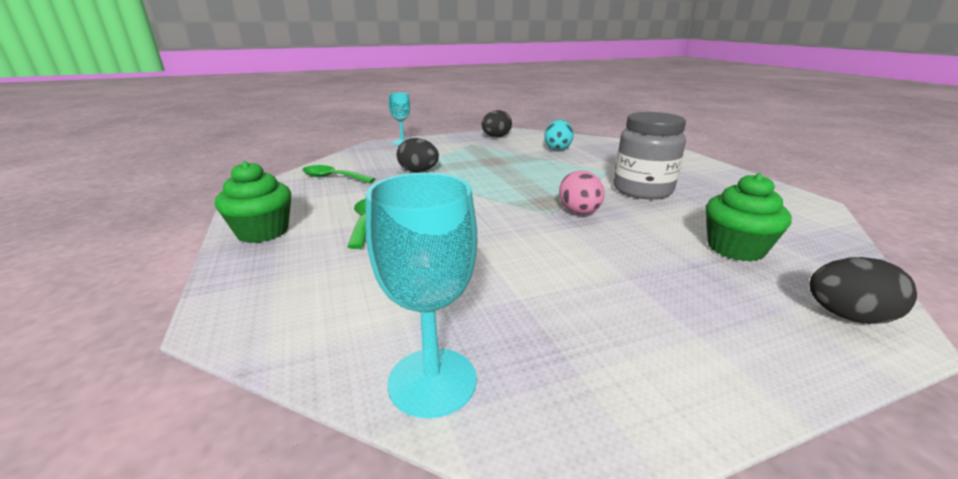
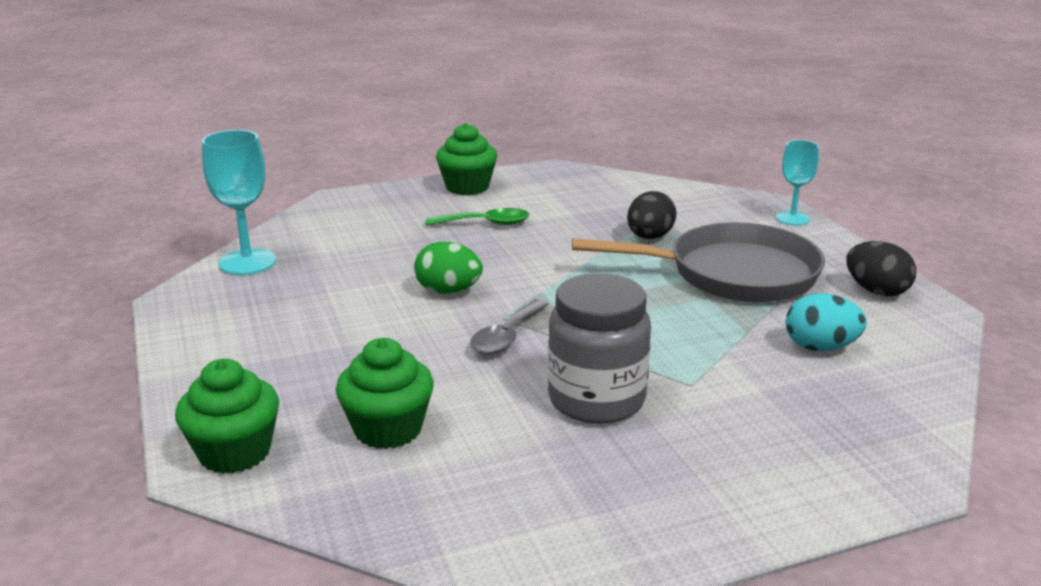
camera: 90 degrees right, 0 degrees up
green spoon [302,165,375,183] -> none
pink egg [559,170,604,214] -> grey spoon [470,299,549,355]
black egg [809,257,917,324] -> green cupcake [175,359,279,474]
none -> green egg [414,242,483,294]
none -> grey pan [572,222,825,303]

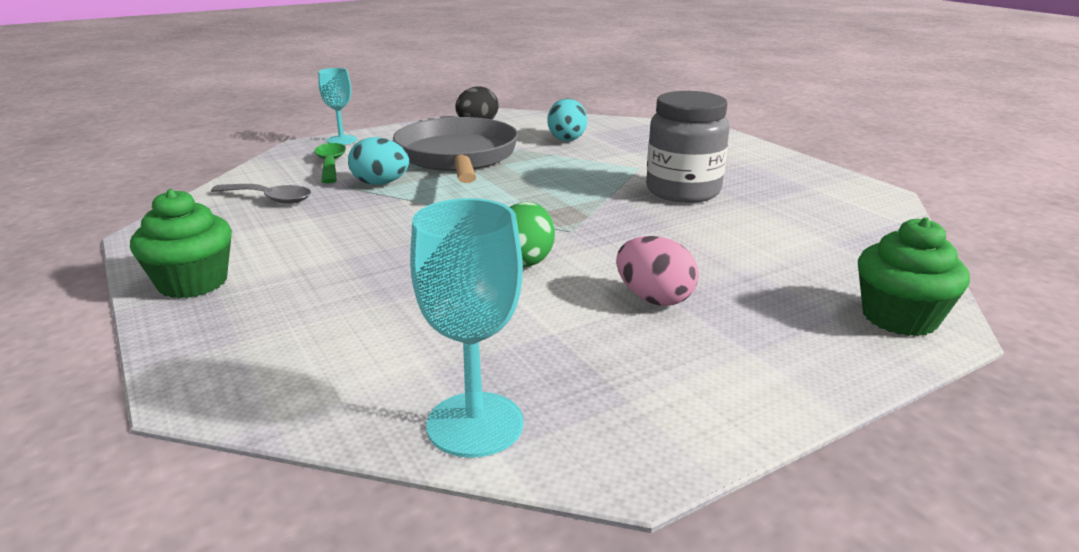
camera: 100 degrees left, 0 degrees up
green cupcake [336,338,434,449] -> none
green spoon [426,208,530,226] -> green spoon moved to [314,143,346,184]
grey spoon [470,299,549,355] -> grey spoon moved to [211,184,311,204]
black egg [627,191,677,239] -> turquoise egg [348,137,409,185]
none -> pink egg [616,236,699,306]

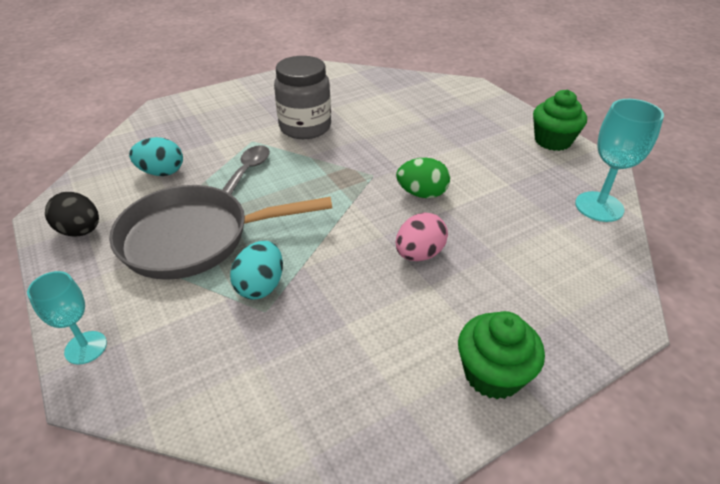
camera: 90 degrees left, 15 degrees up
grey spoon [211,184,311,204] -> grey spoon moved to [222,145,270,194]
green spoon [314,143,346,184] -> none
pink egg [616,236,699,306] -> pink egg moved to [396,213,448,261]
green cupcake [858,217,970,336] -> green cupcake moved to [533,90,587,151]

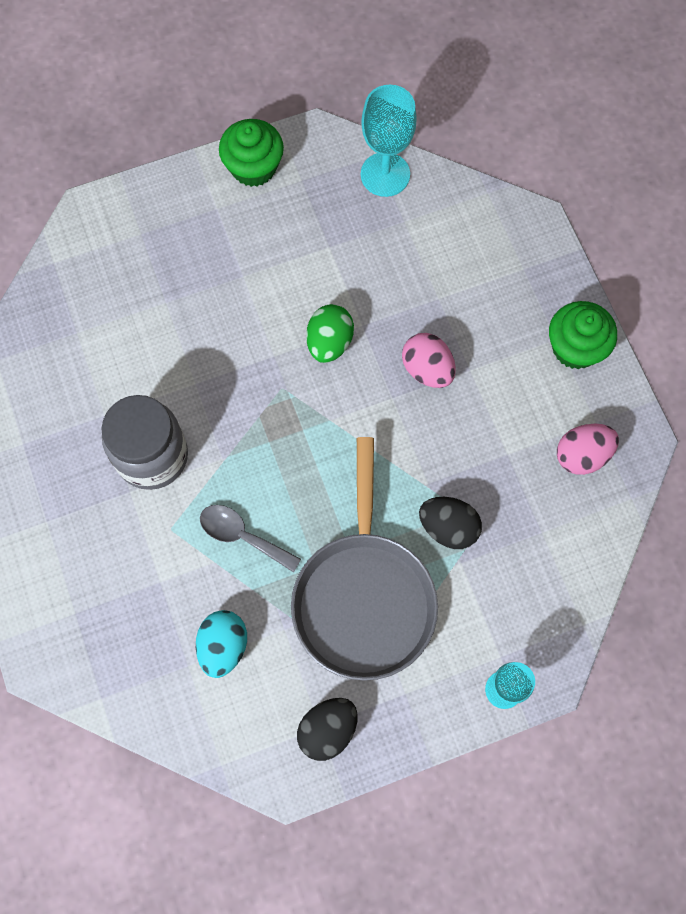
camera: 80 degrees left, 30 degrees up
turquoise egg [230,241,283,300] -> black egg [419,497,482,549]
none -> pink egg [557,424,619,475]

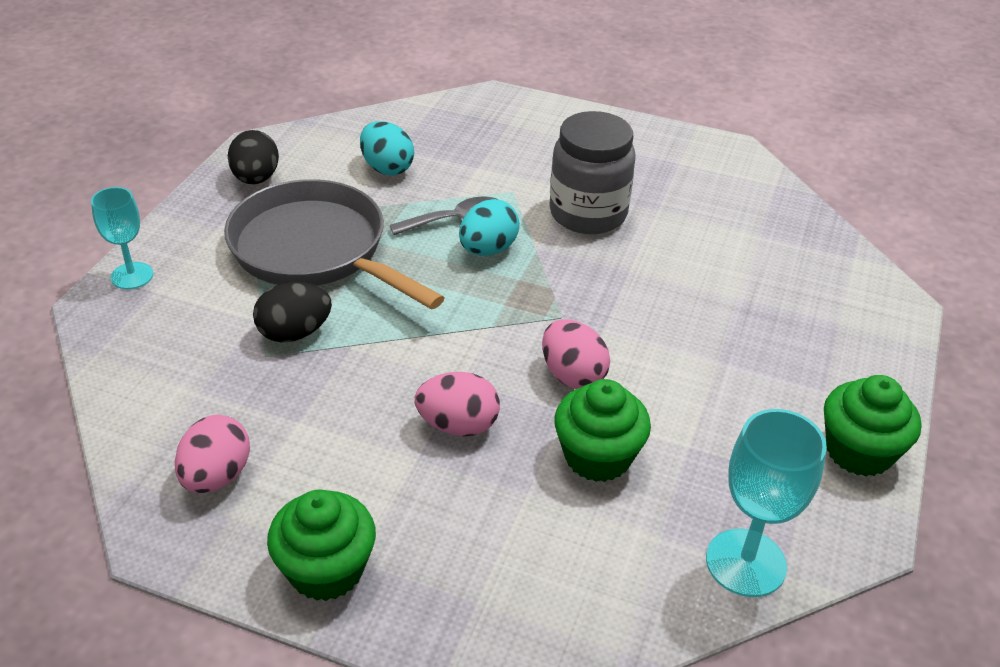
camera: 130 degrees right, 30 degrees down
green egg [306,304,354,363] -> pink egg [542,319,610,389]
none -> turquoise egg [459,199,520,256]
none -> green cupcake [554,379,651,482]

